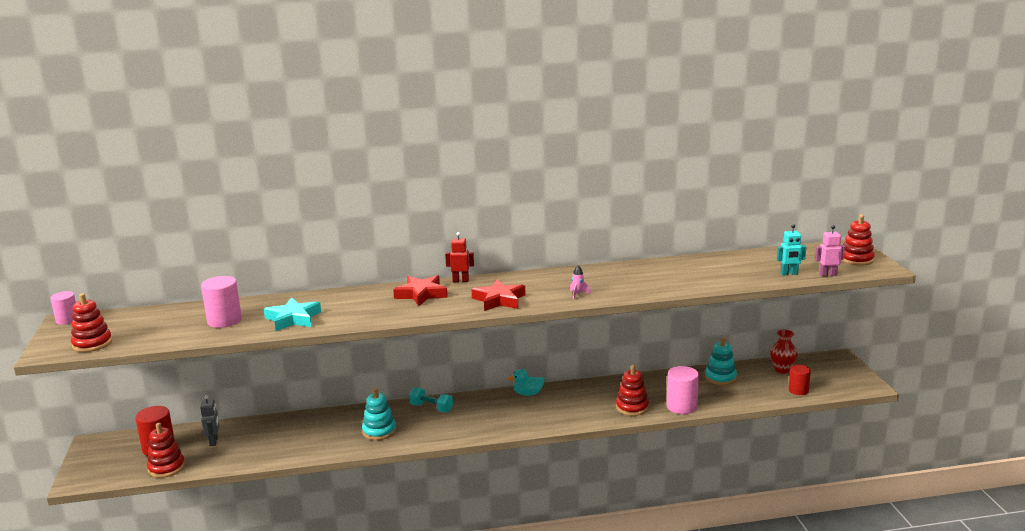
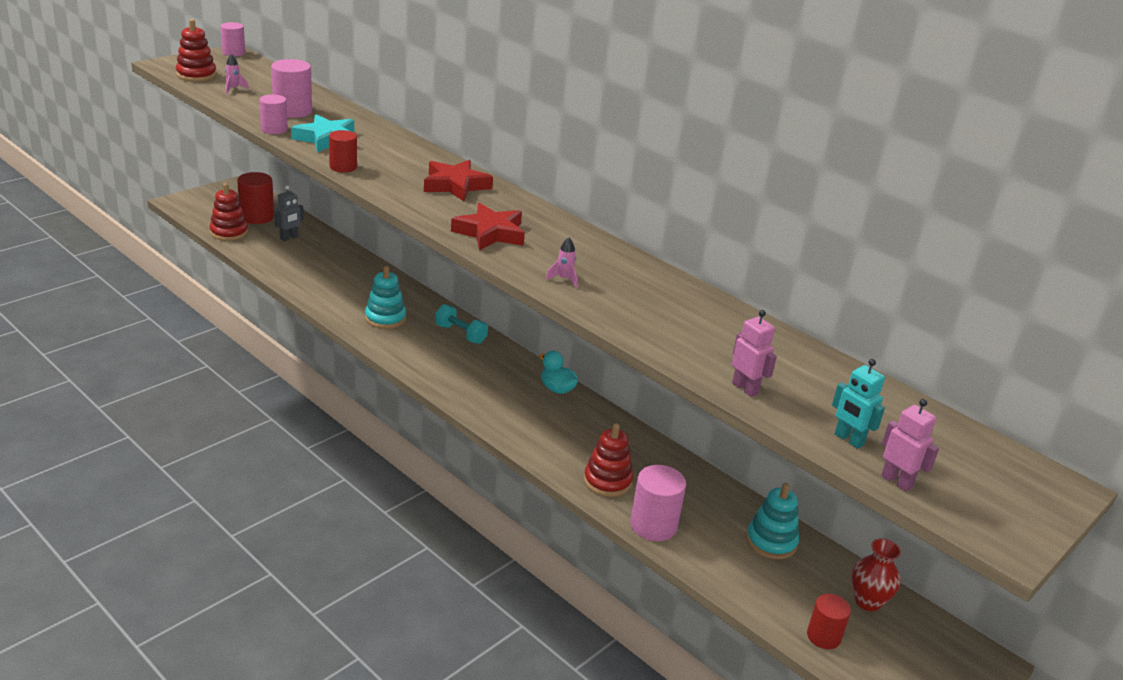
camera: 50 degrees right, 10 degrees up
turquoise dumbbell [409,387,453,413] -> turquoise dumbbell turned 45 degrees counterclockwise [435,304,488,344]
red robot [445,232,474,282] -> none
red stacking toy [841,214,875,266] -> none
none -> pink rocket [225,54,249,94]
none -> pink cylinder [259,94,288,134]
none -> red cylinder [329,130,357,173]
none -> pink robot [732,310,777,397]

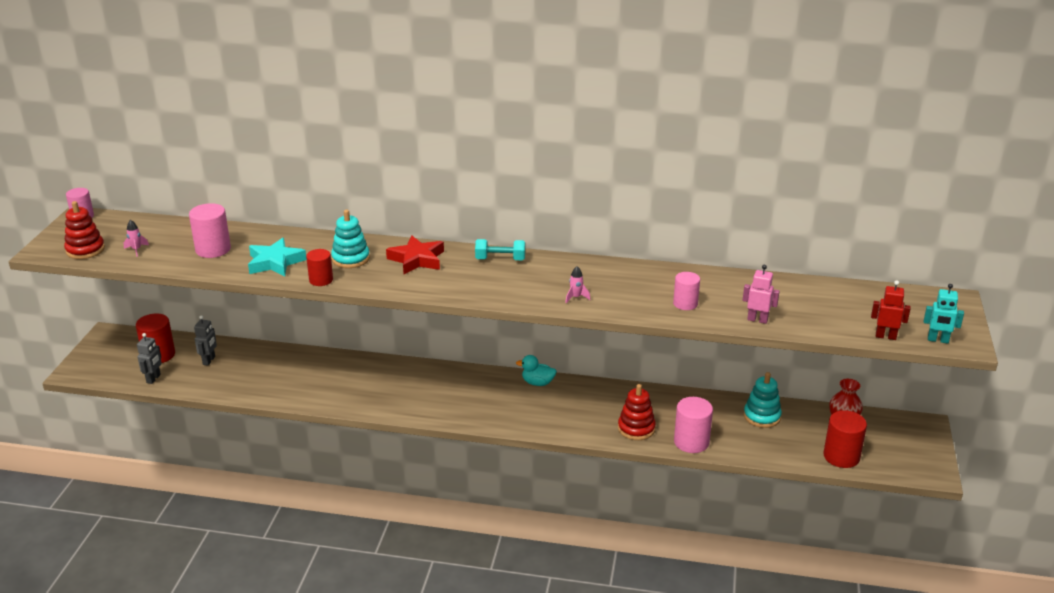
camera: 30 degrees left, 0 degrees up
red stacking toy [209,183,248,241] -> grey robot [137,333,162,384]
pink cylinder [259,94,288,134] -> pink cylinder moved to [673,272,700,310]
turquoise stacking toy [365,266,406,329] -> turquoise stacking toy moved to [331,210,370,268]
turquoise dumbbell [435,304,488,344] -> turquoise dumbbell moved to [475,239,525,260]
red star [451,203,525,250] -> none
red cylinder [807,594,851,649] -> red cylinder [823,410,867,468], size x1.53
turquoise robot [832,359,885,449] -> turquoise robot moved to [924,284,964,344]
pink robot [881,399,939,492] -> red robot [871,280,911,340]

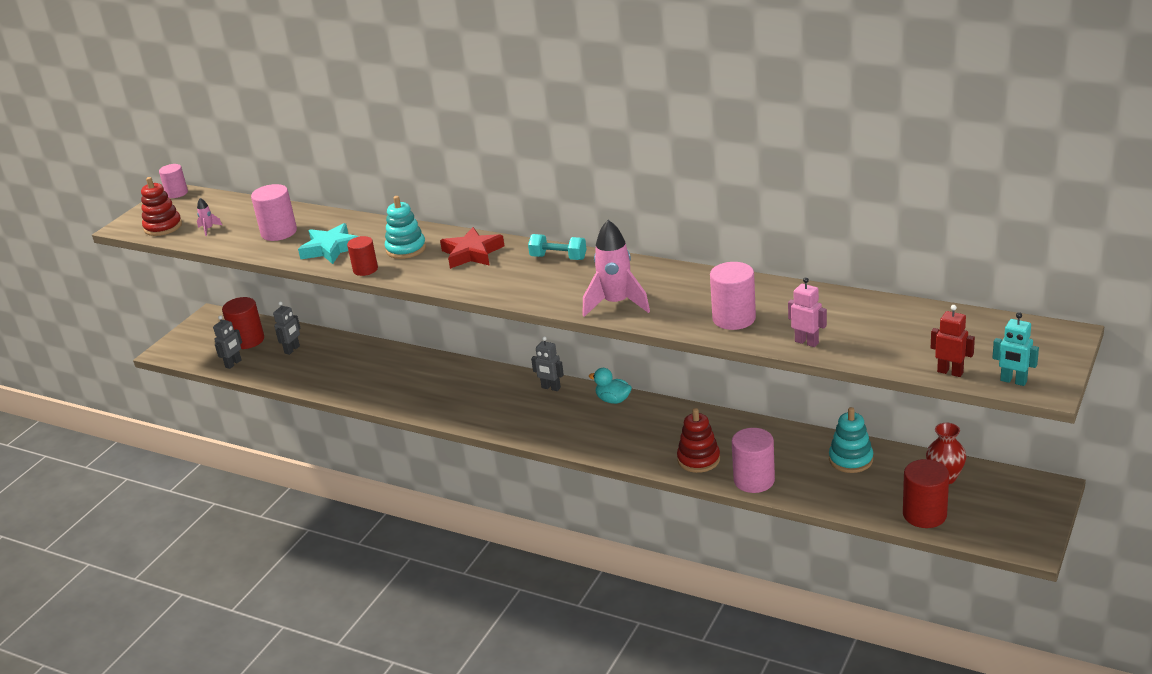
camera: 20 degrees right, 0 degrees up
pink rocket [565,266,591,303] -> pink rocket [582,220,650,317], size x2.30
pink cylinder [673,272,700,310] -> pink cylinder [710,262,756,330], size x1.53
none -> grey robot [531,336,564,391]

